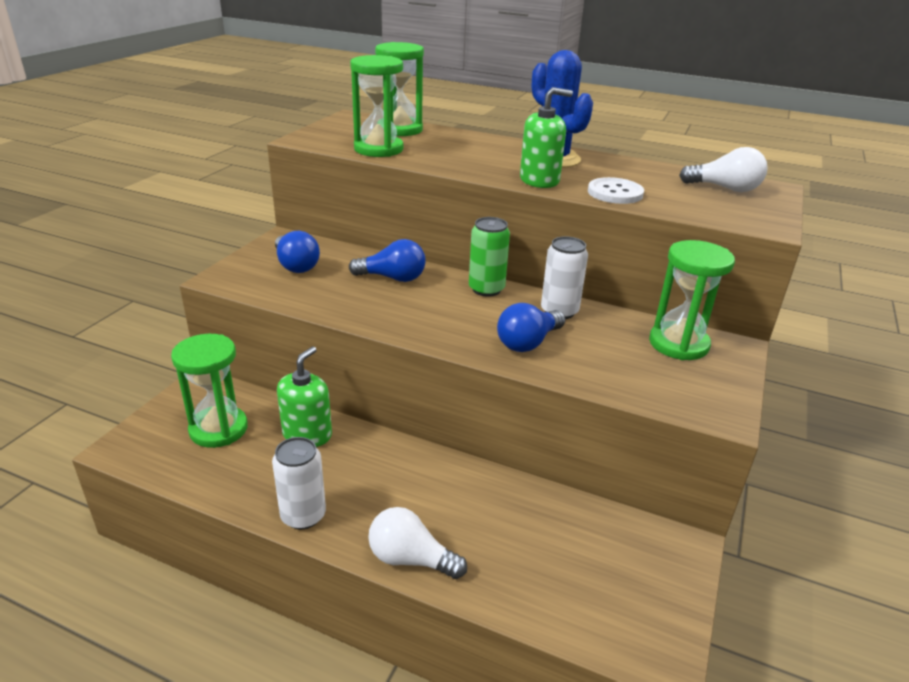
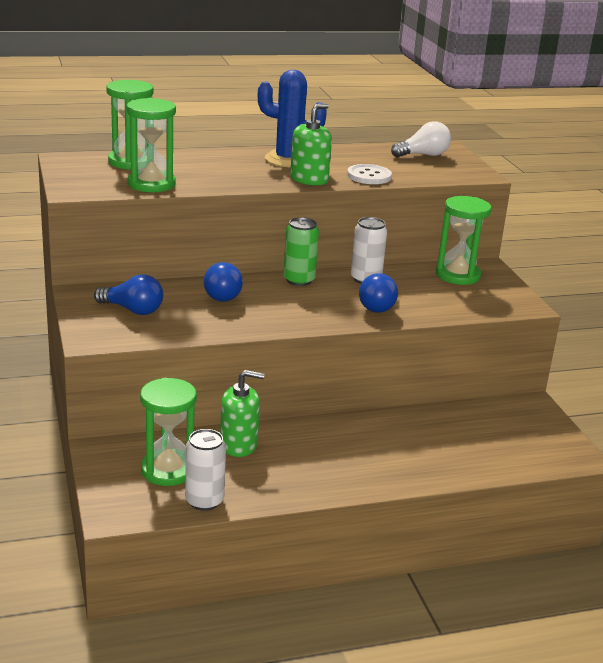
camera: 40 degrees left, 5 degrees down
white can [272,437,326,529] -> white can moved to [185,429,226,511]
green soap dispenser [277,346,332,447] -> green soap dispenser turned 105 degrees clockwise [220,370,265,457]
blue light bulb [349,239,426,282] -> blue light bulb turned 120 degrees clockwise [204,262,243,302]
white light bulb [368,507,467,579] -> none

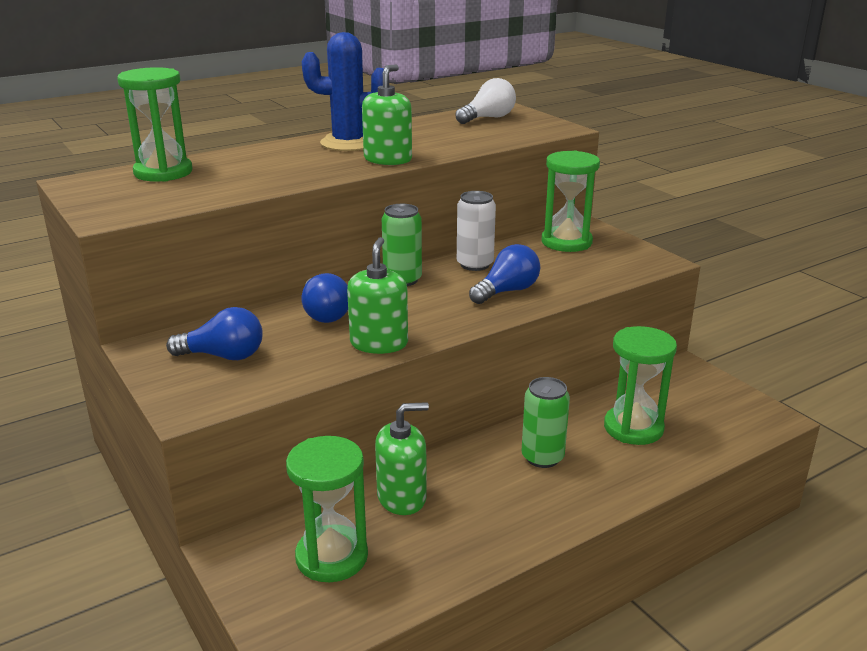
camera: 15 degrees left, 0 degrees up
green hourglass [126,98,176,192] -> green hourglass moved to [604,326,677,445]
white can [185,429,226,511] -> none
white button [347,164,392,184] -> none
blue light bulb [359,273,398,313] -> blue light bulb turned 120 degrees counterclockwise [469,244,540,304]
none -> green soap dispenser [347,237,408,354]
none -> green can [522,377,570,468]

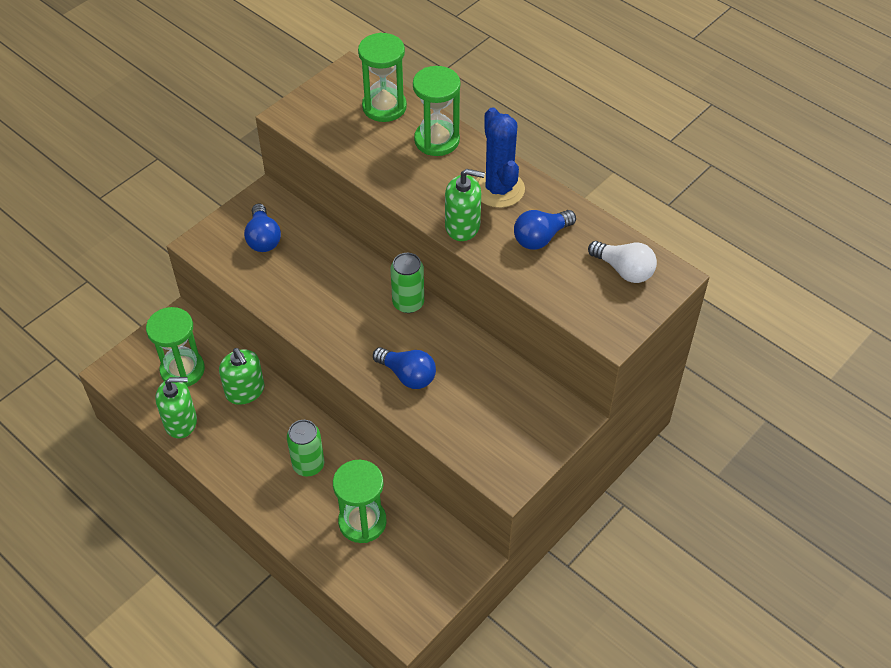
camera: 75 degrees right, 25 degrees up
blue light bulb [302,273,348,323] -> blue light bulb moved to [514,210,576,250]
green soap dispenser [347,237,408,354] -> green soap dispenser moved to [155,377,197,438]
white can [457,191,496,271] -> none
green hourglass [542,151,600,252] -> green hourglass moved to [413,66,460,156]

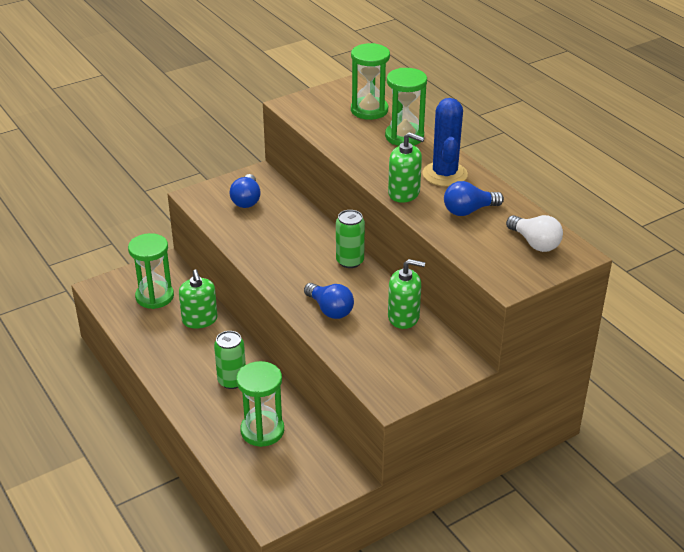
camera: 15 degrees right, 15 degrees down
green soap dispenser [155,377,197,438] -> green soap dispenser moved to [388,259,425,329]

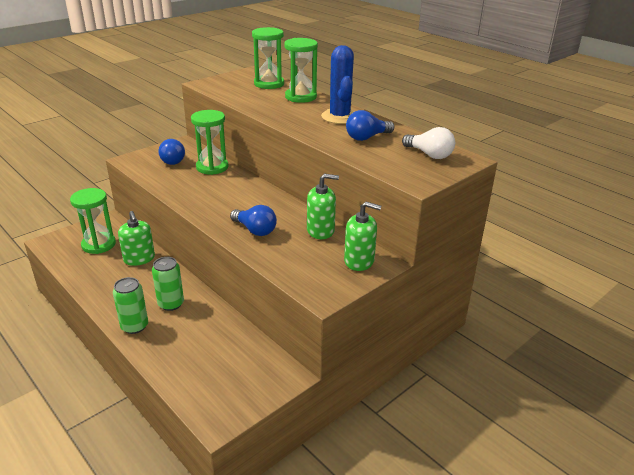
camera: 10 degrees left, 5 degrees down
green hourglass [236,361,284,447] -> green hourglass moved to [191,110,228,175]
green can [336,210,365,268] -> green can moved to [113,277,148,334]
green soap dispenser [388,132,424,203] -> green soap dispenser moved to [344,202,381,271]

